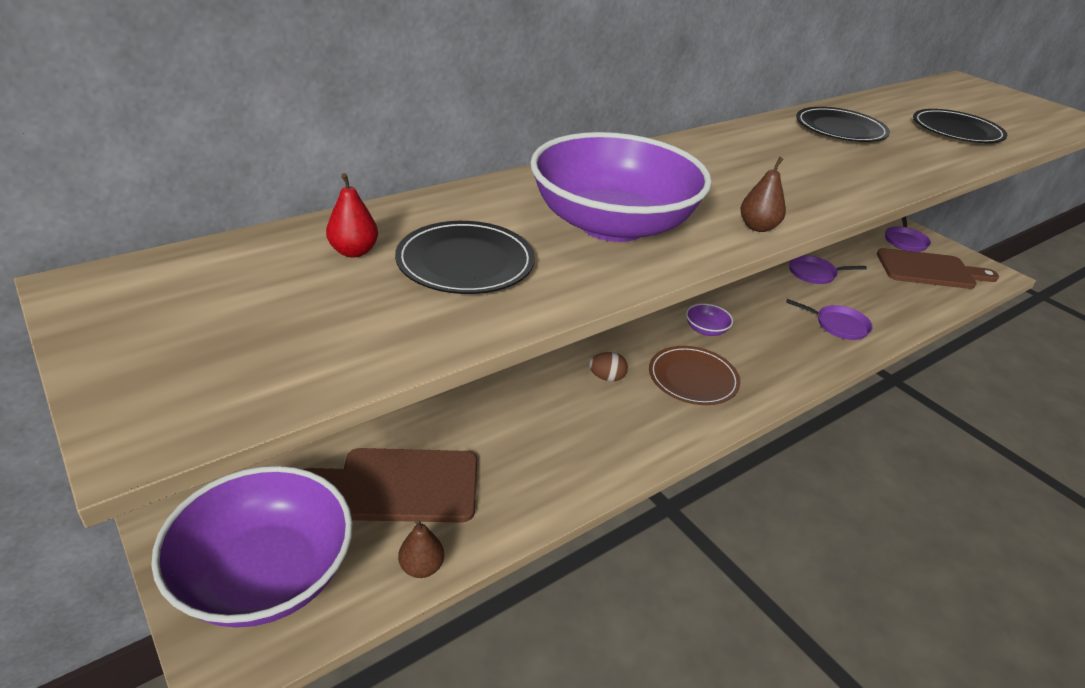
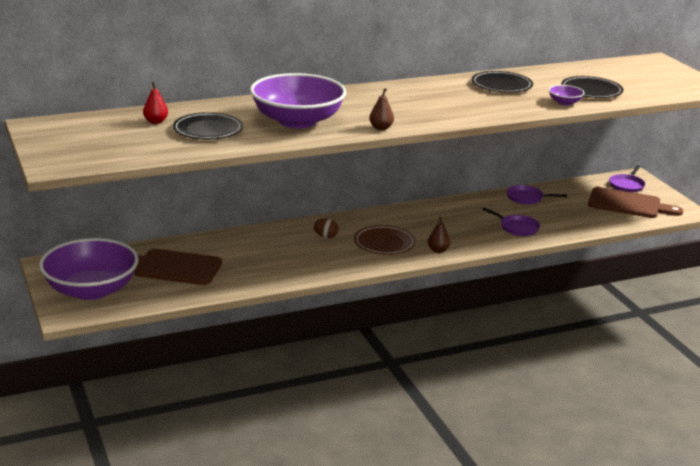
camera: 15 degrees right, 10 degrees down
brown pear [398,519,444,578] -> brown pear moved to [428,217,450,253]
purple bowl [686,303,733,336] -> purple bowl moved to [549,85,585,105]

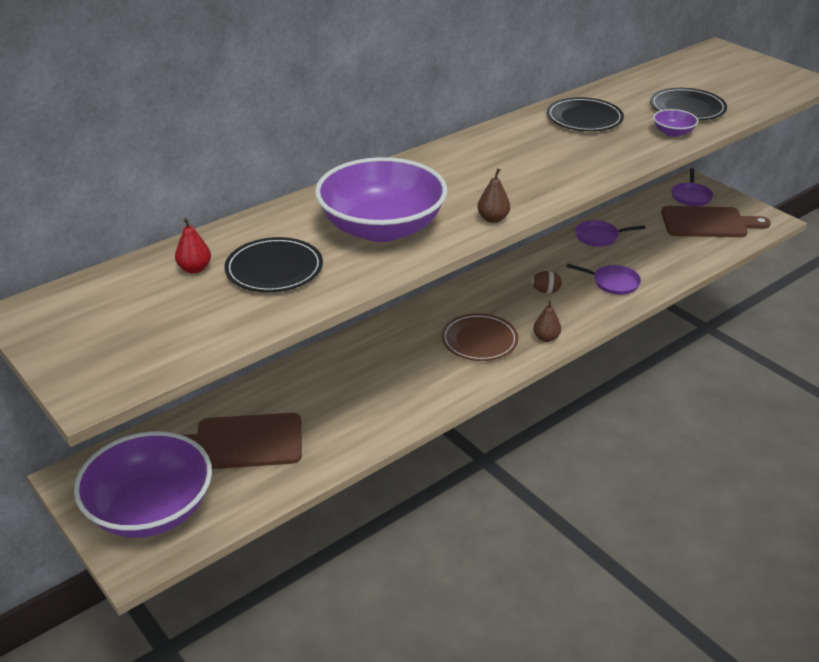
camera: 15 degrees left, 10 degrees up
brown egg [313,219,339,238] -> brown egg moved to [531,271,562,294]

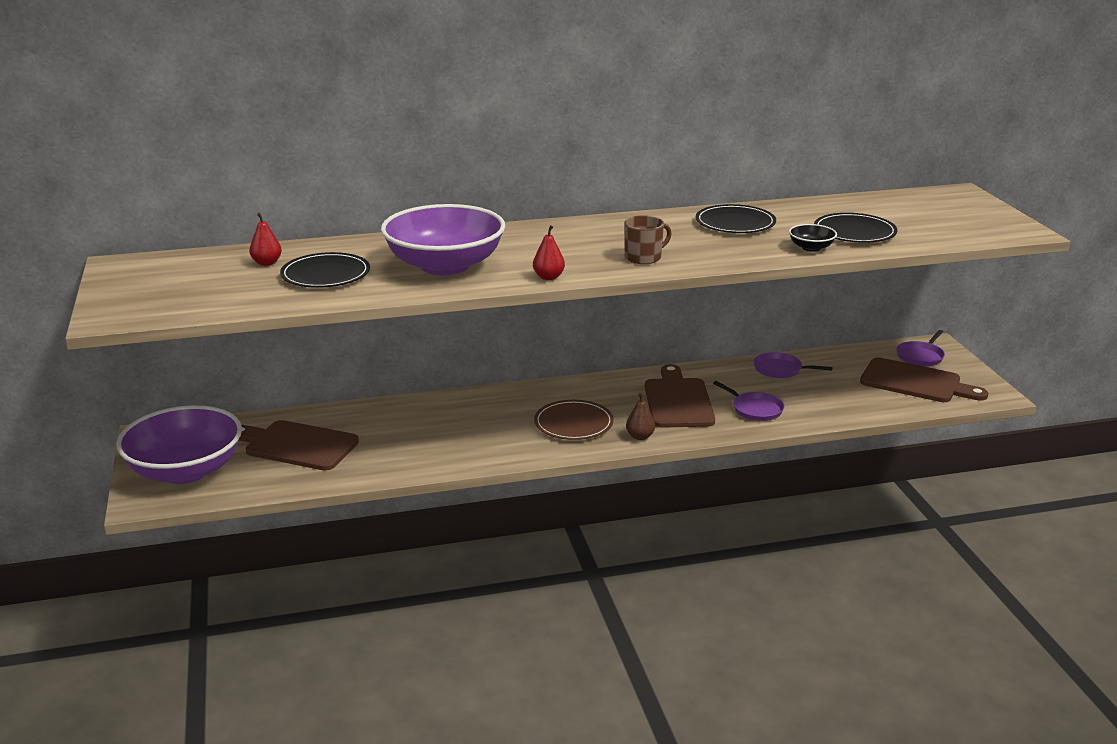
camera: 25 degrees right, 10 degrees down
brown pear [477,168,510,223] -> red pear [533,225,565,280]
brown egg [531,271,562,294] -> brown cutting board [645,364,715,428]
purple bowl [653,109,698,137] -> black bowl [789,224,837,252]
none -> brown mug [624,215,672,264]

